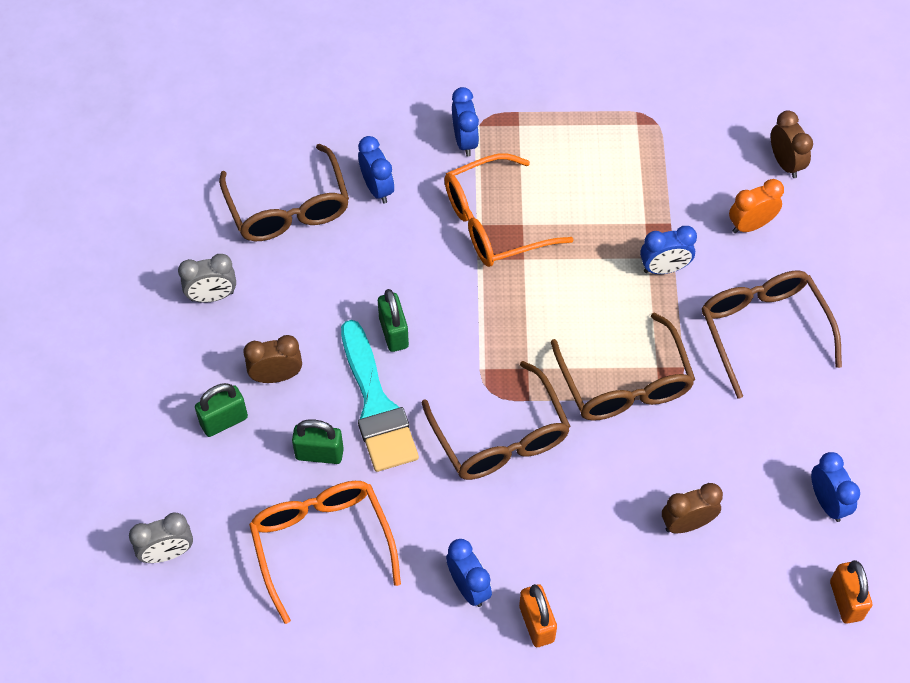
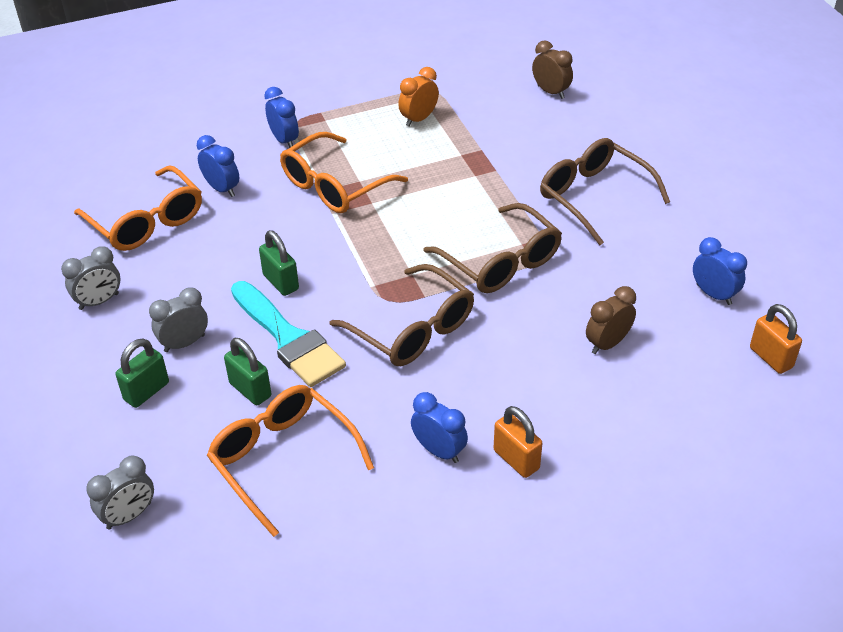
camera: 20 degrees left, 15 degrees down
brown glasses [219,144,349,241] -> orange glasses [74,165,202,251]
brown clock [244,335,302,383] -> grey clock [149,287,208,352]
green padlock [292,420,344,464] -> green padlock turned 60 degrees clockwise [224,338,271,405]
blue clock [640,226,697,274] -> none
orange clock [729,179,784,233] -> orange clock moved to [398,67,439,127]

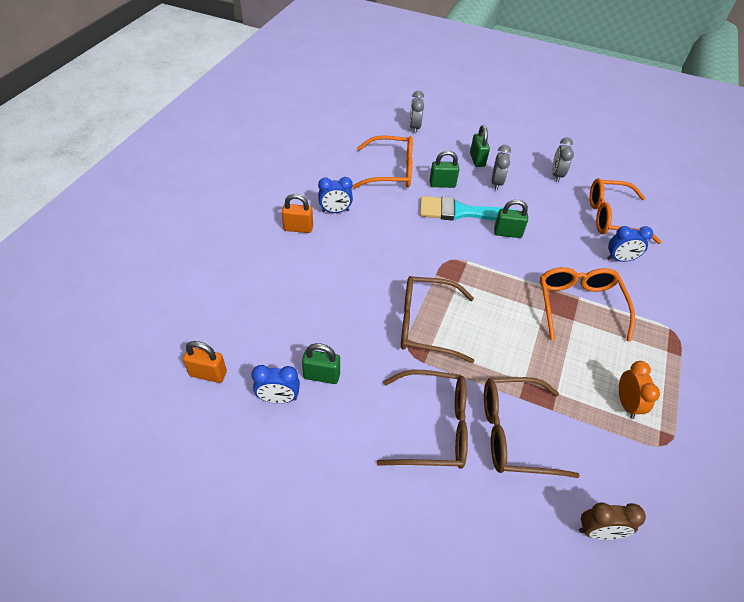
camera: 130 degrees right, 5 degrees up
blue clock [264,87,299,148] -> none
brown glasses [330,264,474,366] -> brown glasses moved to [484,377,580,478]
brown clock [586,286,636,354] -> none
none -> green padlock [302,343,340,384]

